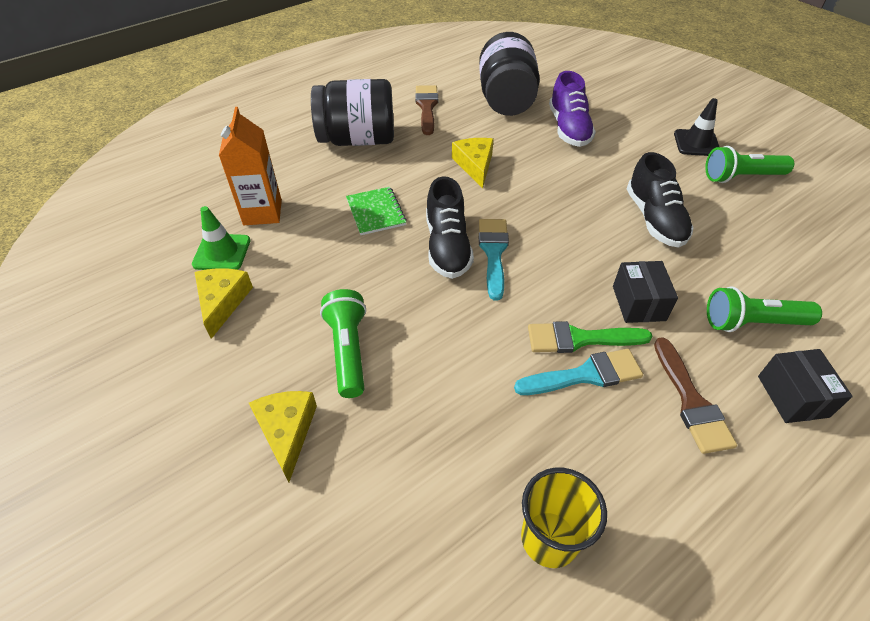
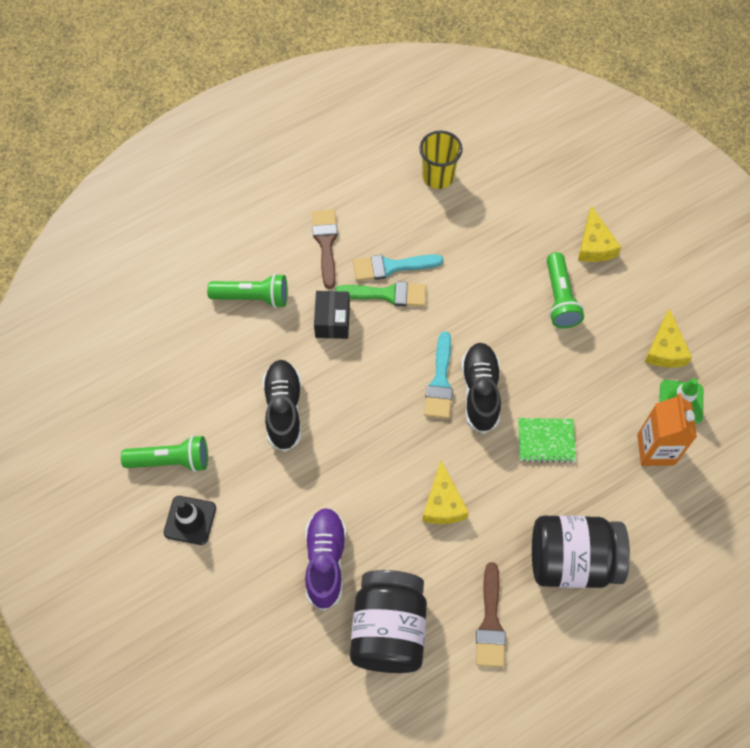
camera: 175 degrees left, 15 degrees up
green notebook [346,187,407,235] -> green notebook turned 75 degrees counterclockwise [518,418,576,463]
black box [758,349,853,423] -> none

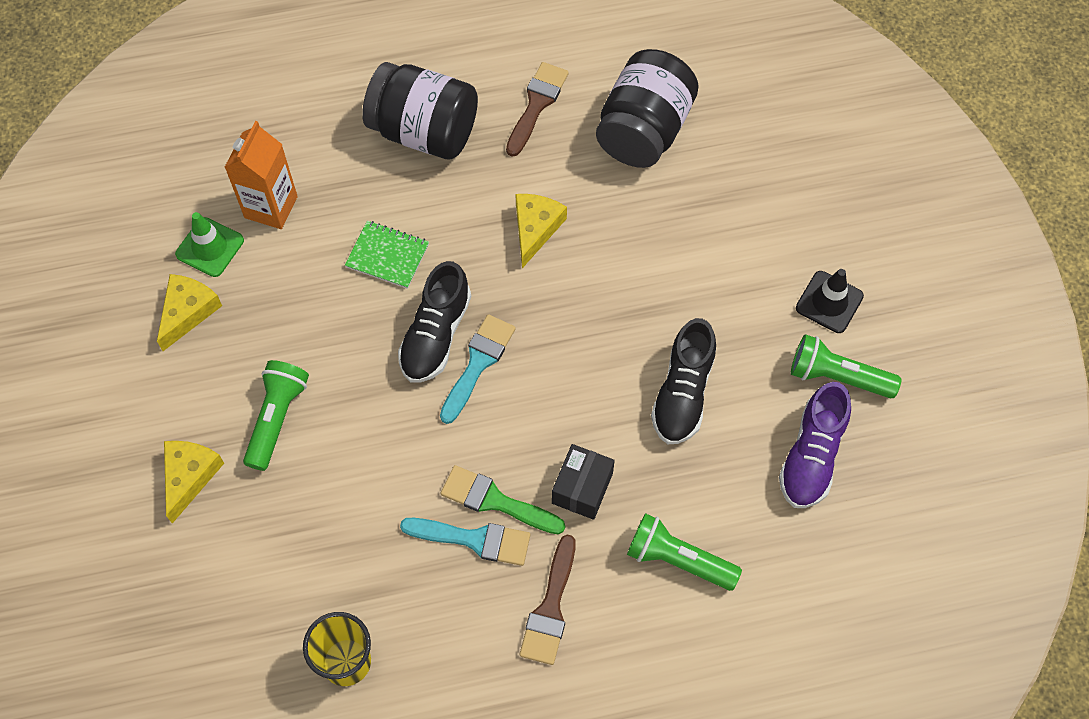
camera: 160 degrees left, 0 degrees up
purple shoe [305,508,346,611] -> purple shoe moved to [779,382,851,508]

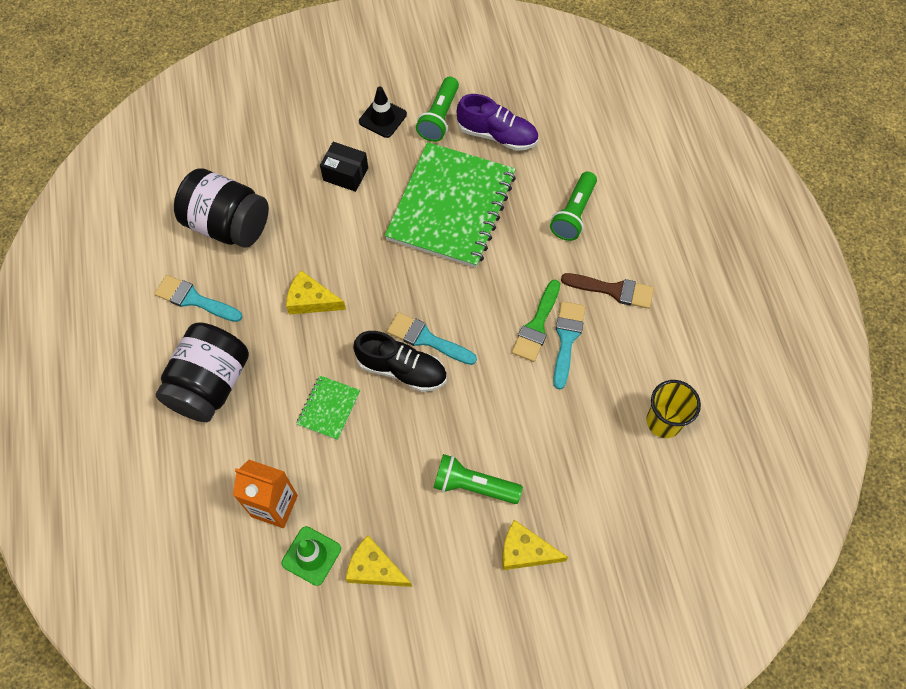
camera: 90 degrees left, 0 degrees up
brown brush [506,62,569,157] -> turquoise brush [154,275,242,322]
black box [552,444,615,520] -> black box moved to [320,142,368,192]
black shoe [651,318,716,444] -> green notebook [385,142,516,268]

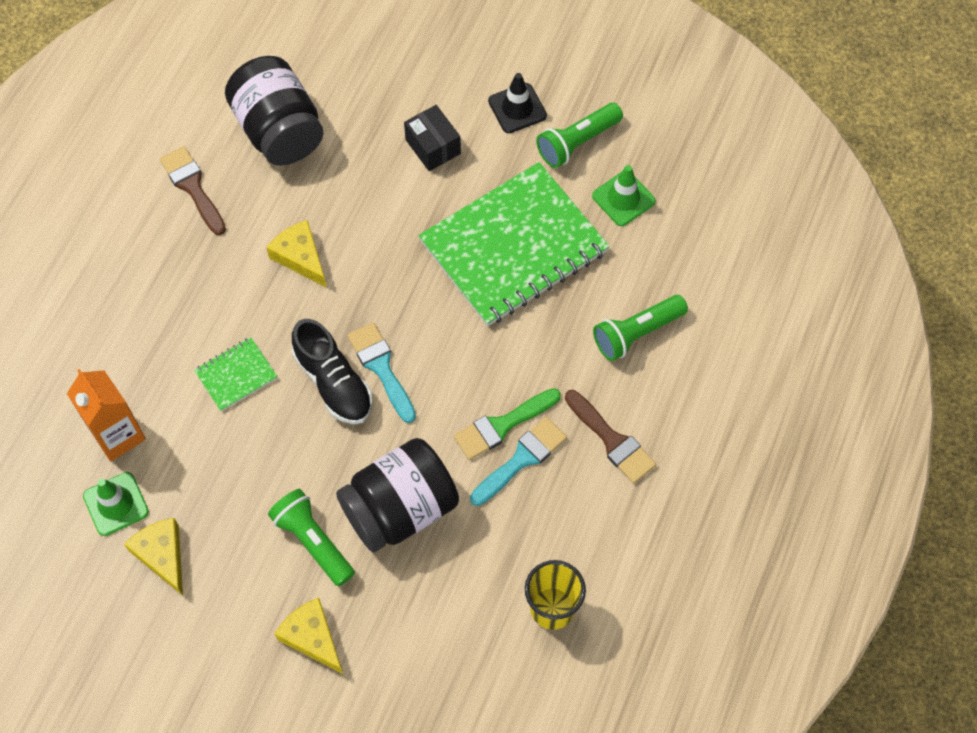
camera: 35 degrees right, 0 degrees up
turquoise brush [154,275,242,322] -> brown brush [160,146,226,235]
black jar [156,322,249,422] -> black jar moved to [336,438,459,553]
purple shoe [457,94,538,151] -> green traffic cone [592,165,655,226]

